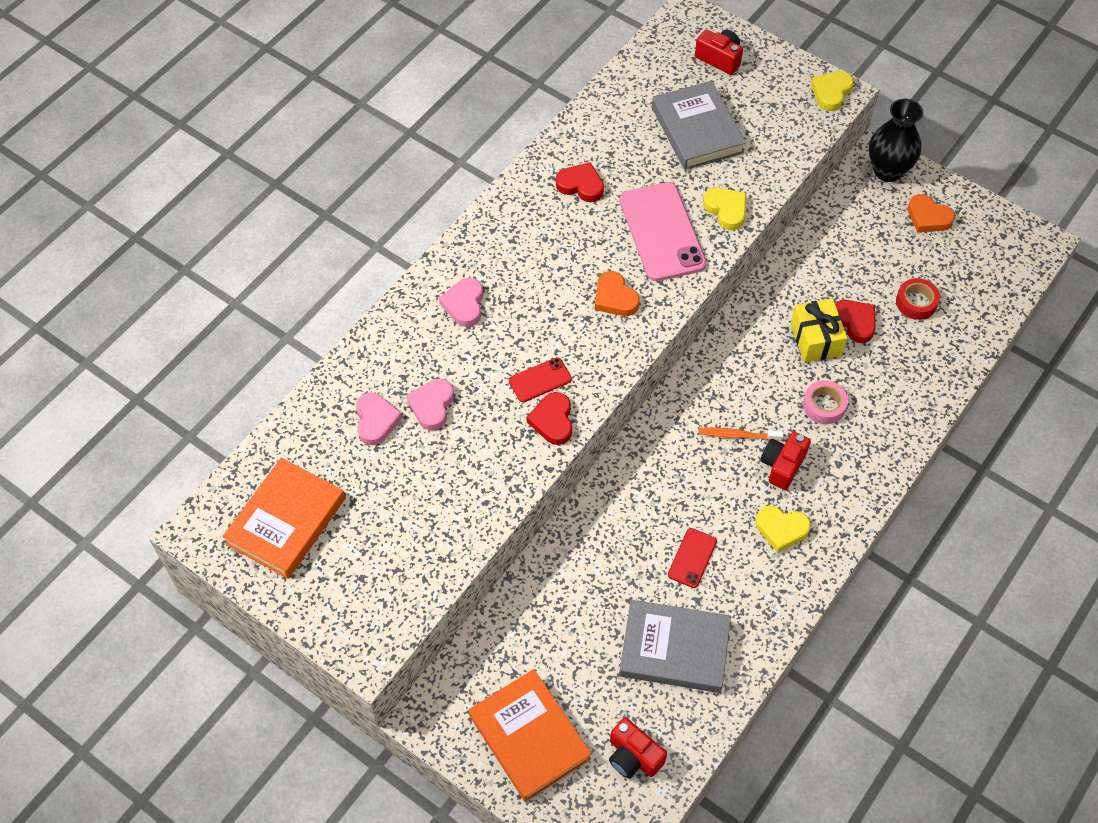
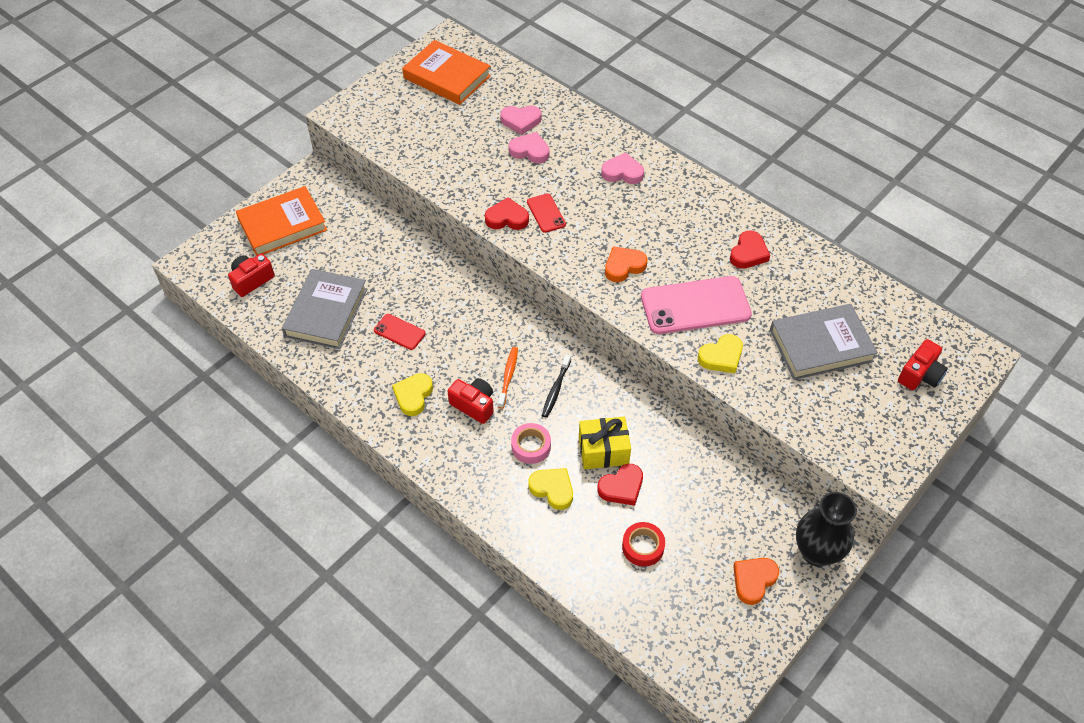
camera: 95 degrees right, 5 degrees down
yellow heart [811,71,854,111] -> yellow heart moved to [528,468,573,510]
none -> black toothbrush [542,354,571,418]

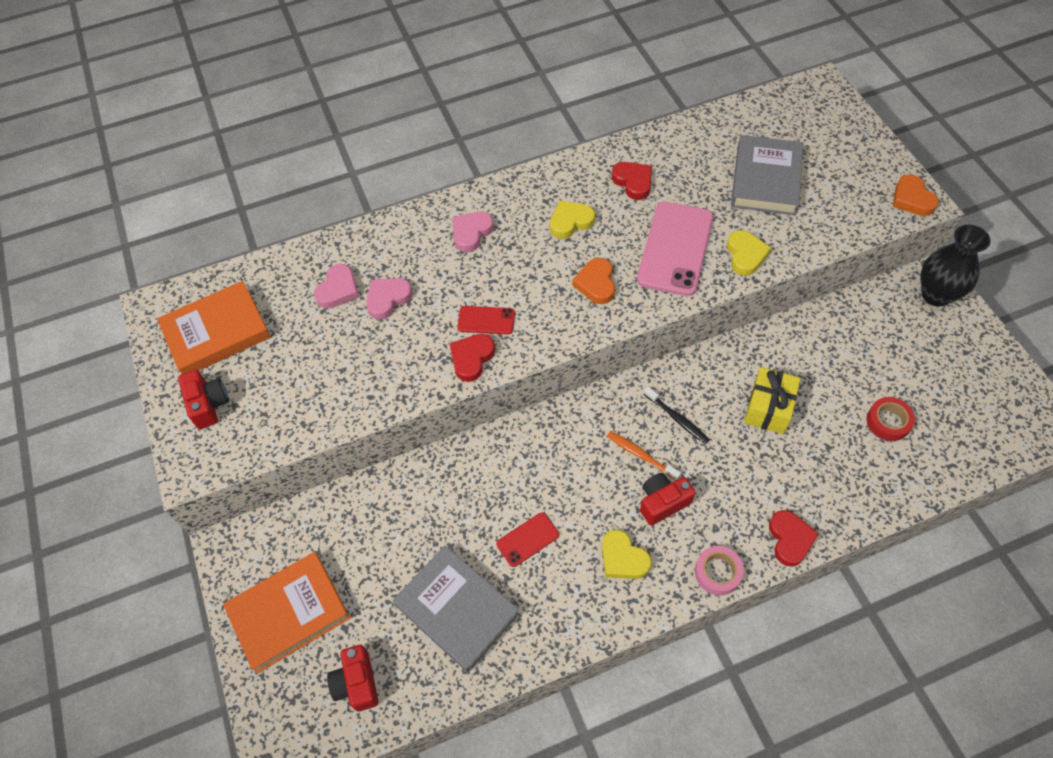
camera: 60 degrees left, 5 degrees up
orange book [236,186,327,256] -> orange book turned 60 degrees clockwise [223,552,350,674]
pink tape [511,423,551,464] -> pink tape moved to [695,546,744,596]
yellow heart [528,468,573,510] -> yellow heart moved to [550,201,595,239]
red heart [597,464,643,506] -> red heart moved to [769,510,819,567]
orange heart [733,558,779,605] -> orange heart moved to [893,174,939,216]
red camera [898,339,948,391] -> red camera moved to [178,370,229,429]

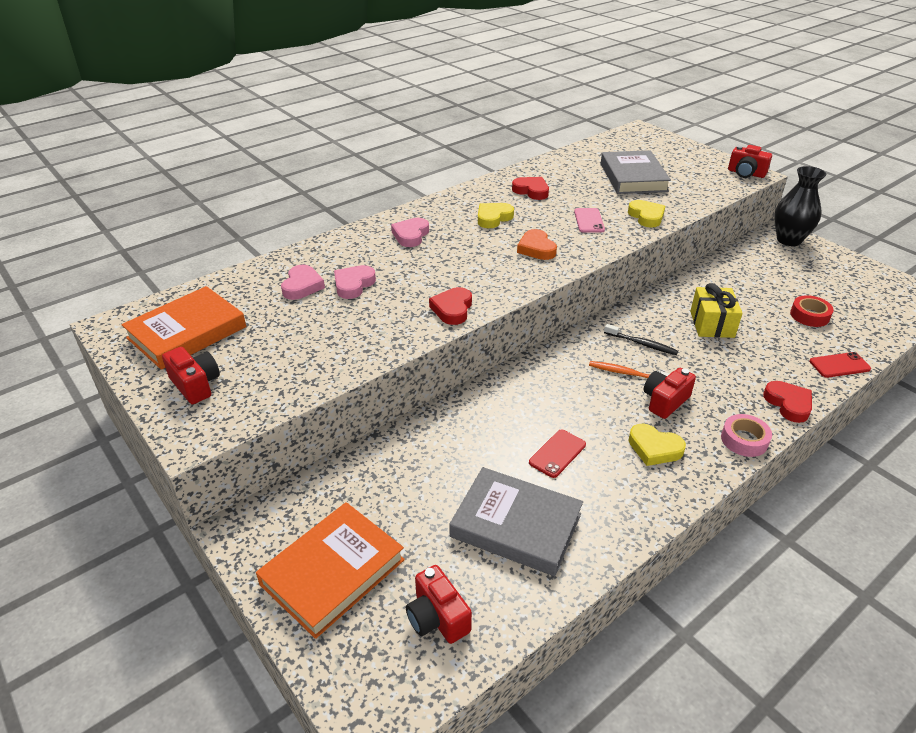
camera: 20 degrees left, 20 degrees down
red phone [457,306,515,335] -> red phone moved to [809,352,871,378]
pink phone [637,202,713,296] -> pink phone [574,208,605,233], size x0.49
orange heart [893,174,939,216] -> red camera [728,145,772,178]

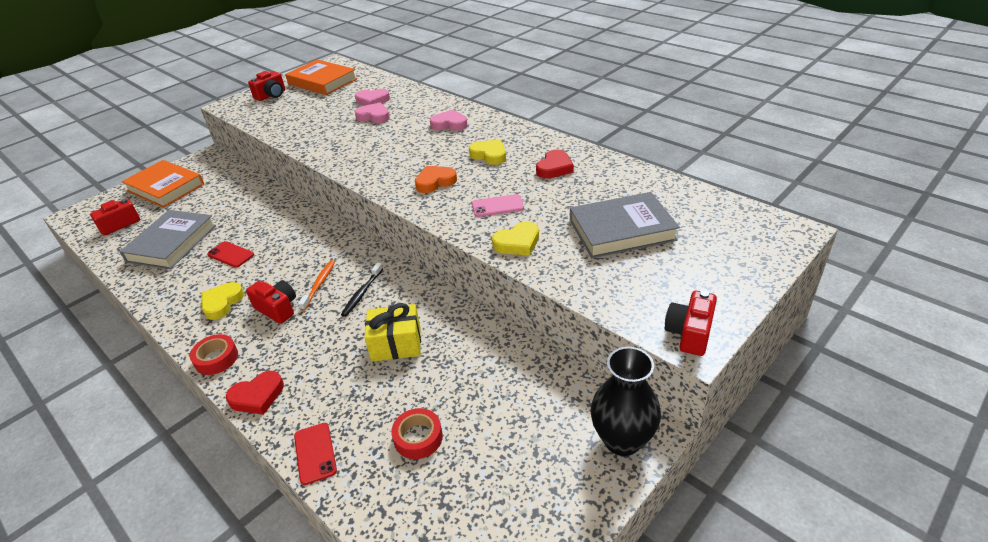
camera: 85 degrees right, 0 degrees up
red heart [429,287,472,325] -> none
pink tape [721,414,772,457] -> red tape [190,334,238,375]

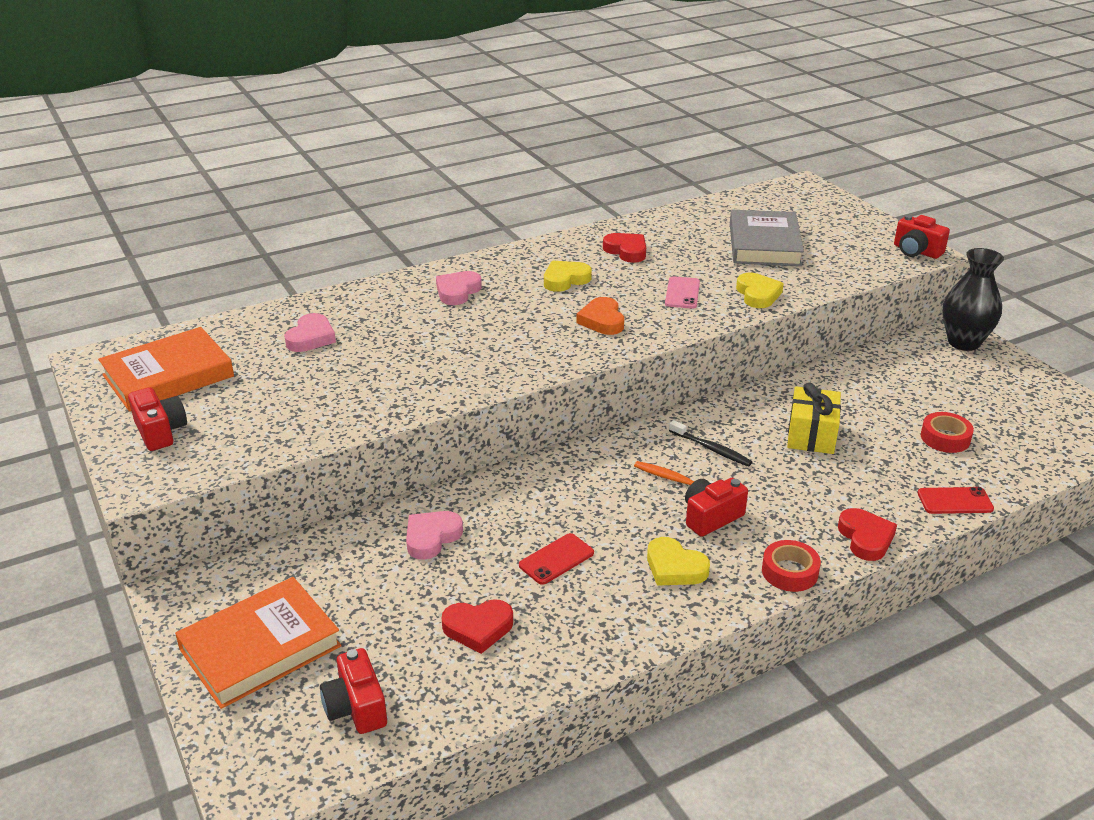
camera: 75 degrees left, 5 degrees down
grey book [120,210,216,269] -> red heart [442,599,513,654]
pink heart [355,102,390,123] -> pink heart moved to [406,511,463,560]

